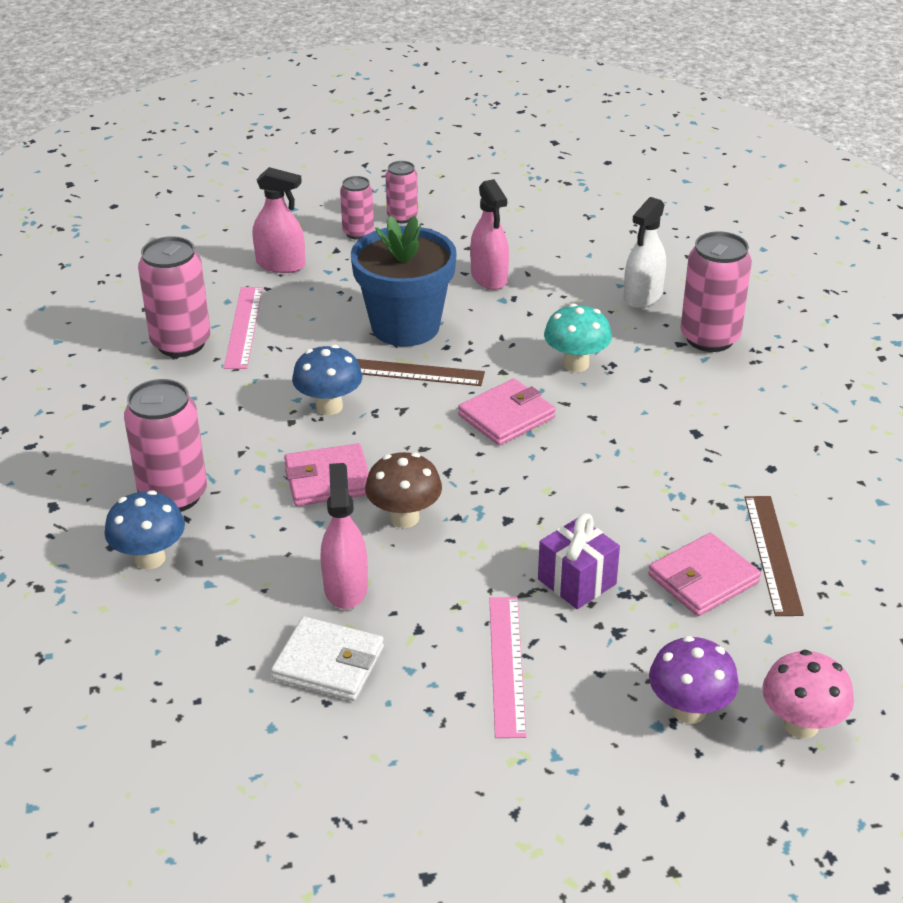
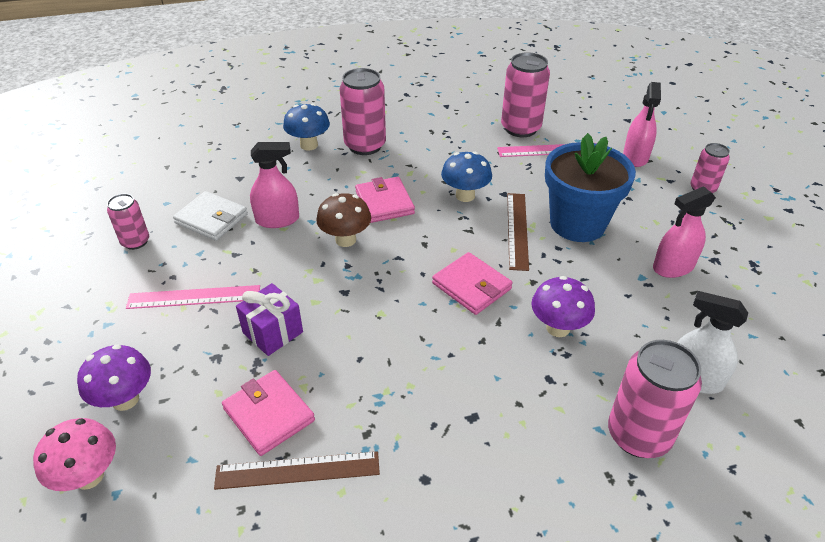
camera: 85 degrees right, 5 degrees up
white wallet [271,616,384,701] -> white wallet turned 75 degrees counterclockwise [173,191,248,241]
pink can [386,161,418,223] -> pink can moved to [107,194,149,250]
turquoise mushroom [544,303,612,372] -> purple mushroom [531,276,595,337]

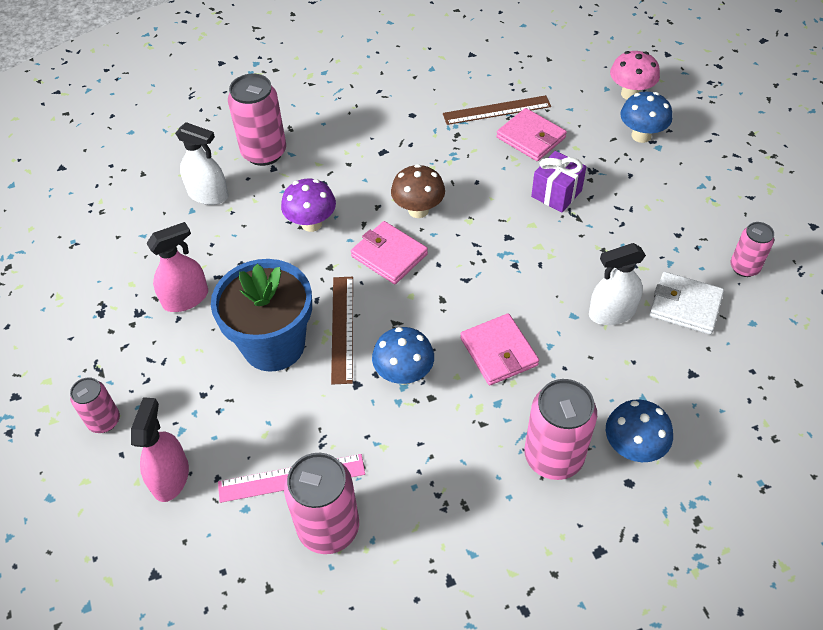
camera: 175 degrees right, 10 degrees up
purple mushroom [77,344,151,411] -> blue mushroom [620,92,672,143]
pink ruler [126,285,260,309] -> none
pink spray bottle [250,142,299,228] -> white spray bottle [589,243,646,325]
brown mushroom [316,193,371,247] -> brown mushroom moved to [391,164,445,218]

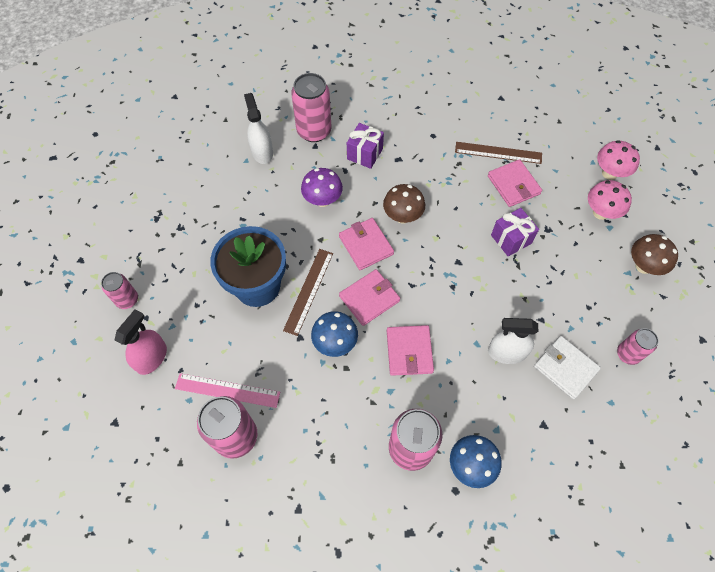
camera: 20 degrees right, 10 degrees up
pink spray bottle [146,222,208,312] -> none
white spray bottle [175,122,228,205] -> white spray bottle turned 150 degrees counterclockwise [244,93,273,164]
blue mushroom [620,92,672,143] -> pink mushroom [588,180,632,220]
none -> pink wallet [339,269,400,326]
none -> purple gift [347,123,384,169]
none -> brown mushroom [631,234,678,275]

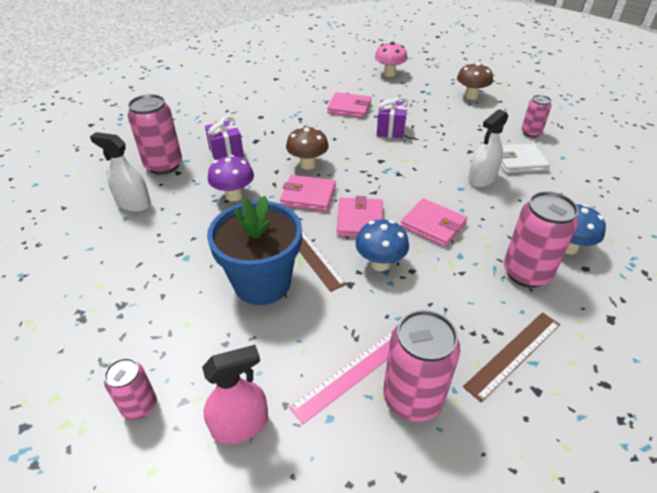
camera: 50 degrees left, 20 degrees down
pink spray bottle [115,309,167,375] -> pink spray bottle turned 90 degrees clockwise [202,345,268,444]
brown ruler [455,142,542,164] -> brown ruler moved to [463,312,560,402]
pink mushroom [588,180,632,220] -> none

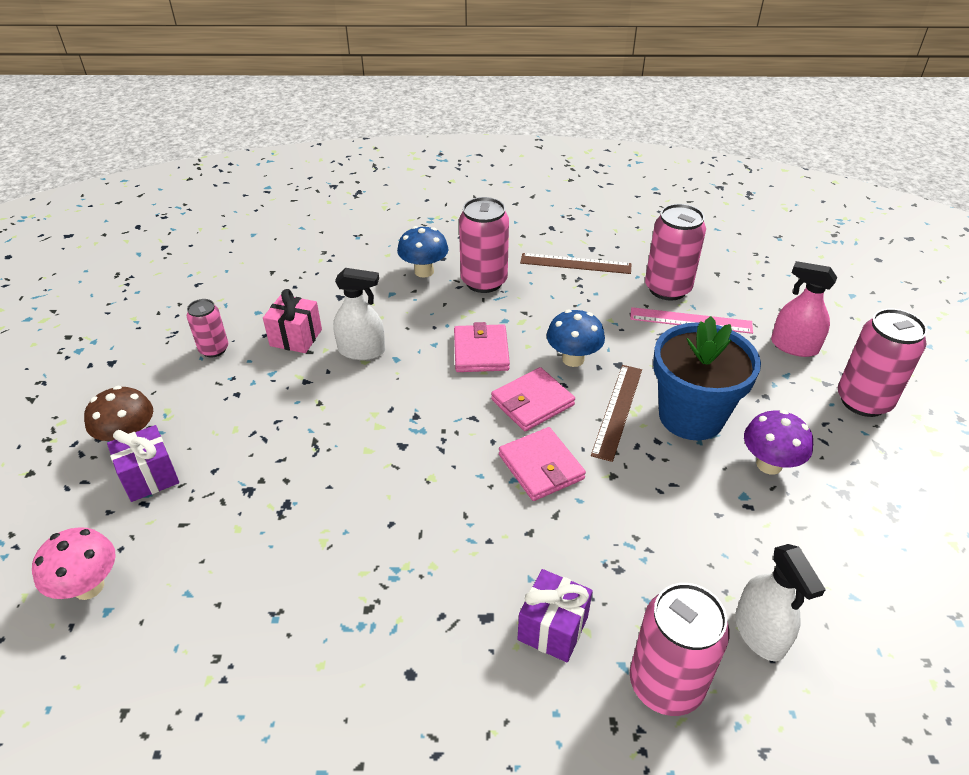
camera: 130 degrees left, 0 degrees up
pink can [104,358,157,420] -> pink can [838,309,927,417], size x1.72
purple mushroom [208,155,254,201] -> purple mushroom moved to [744,410,813,475]
brown mushroom [286,126,329,170] -> none
pink wallet [327,92,372,118] -> none
purple gift [377,96,408,138] -> purple gift moved to [107,425,179,502]
white wallet [501,143,550,173] -> pink gift [263,289,322,353]

